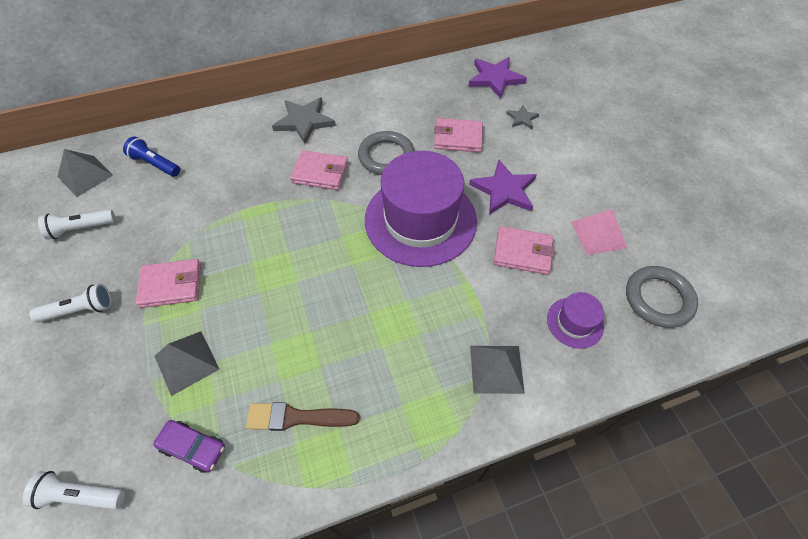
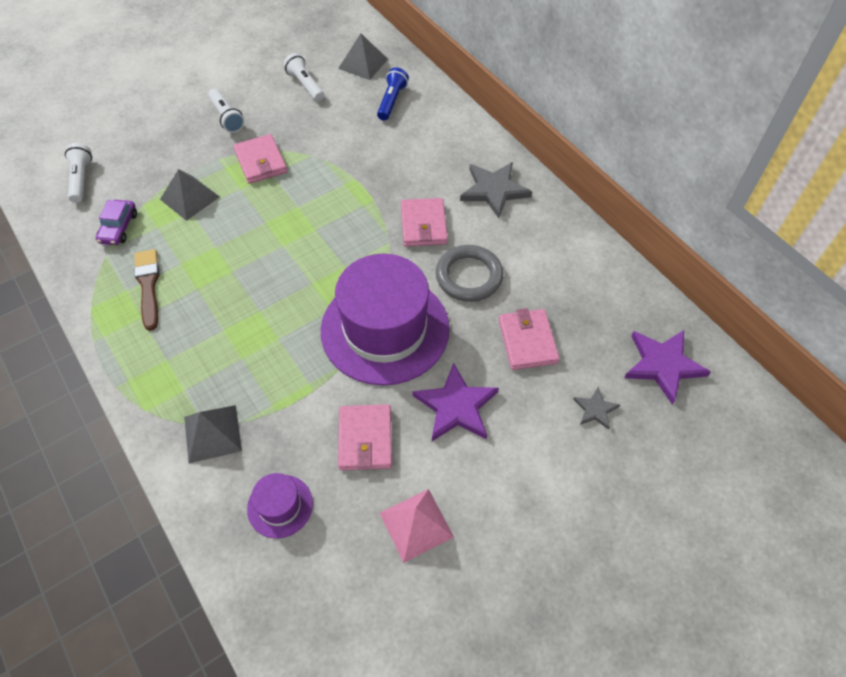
camera: 75 degrees right, 0 degrees up
grey ring [626,266,698,328] -> none

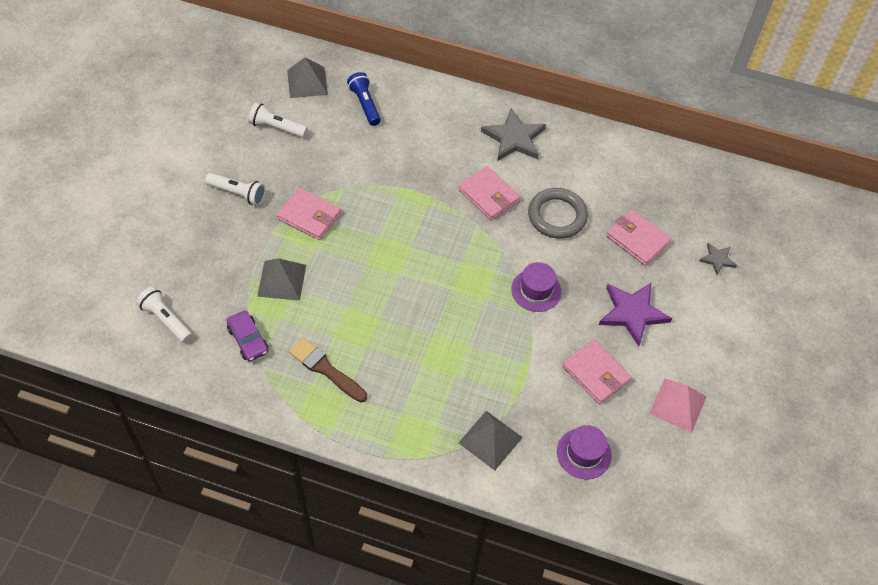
camera: 40 degrees left, 0 degrees up
purple hat [321,254,450,386] -> purple hat [511,262,561,312], size x0.44
purple star [624,330,711,405] -> none

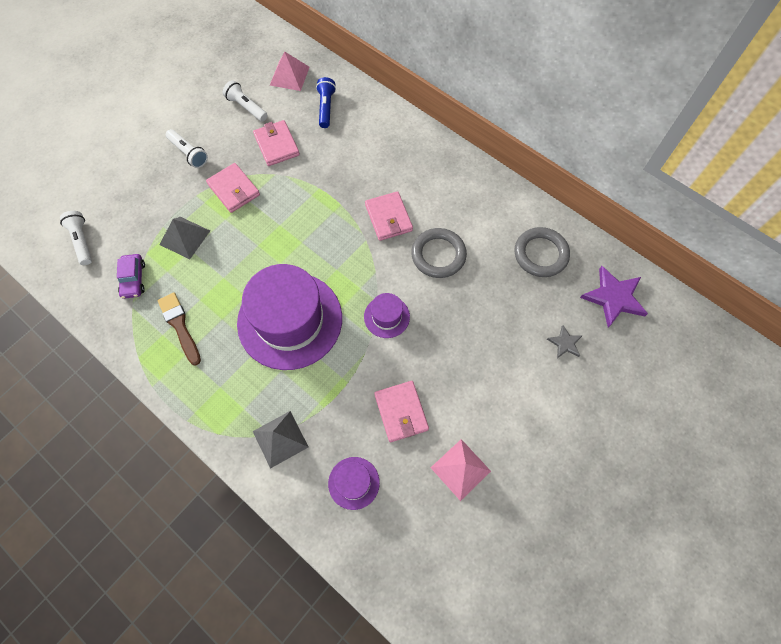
camera: 25 degrees right, 10 degrees up
grey pyramid [287,57,328,98] -> pink pyramid [270,51,310,91]
grey star [481,108,546,161] -> none
purple star [599,283,672,347] -> purple star moved to [580,266,648,328]
pink wallet [606,210,671,266] -> pink wallet moved to [253,120,300,166]
none -> purple hat [237,264,342,370]
none -> grey ring [515,227,570,277]

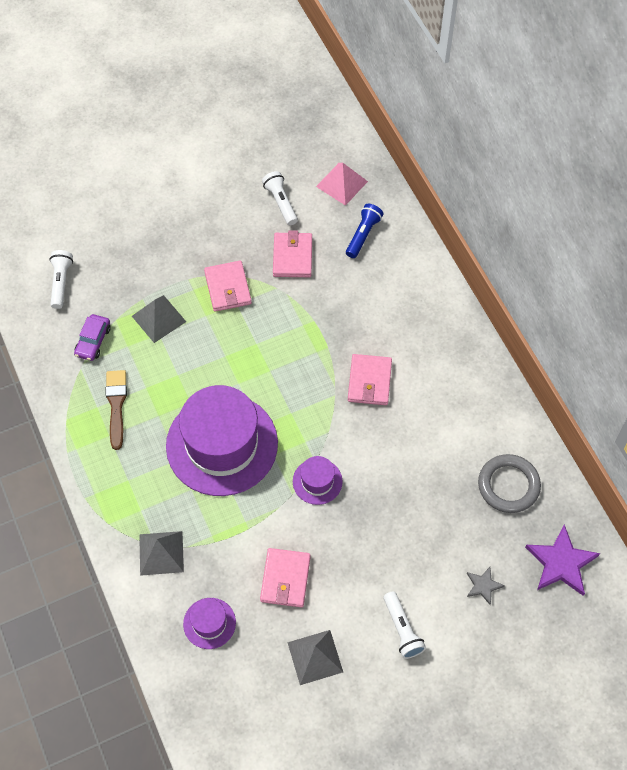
camera: 25 degrees right, 5 degrees down
white flashlight [166,129,208,168] -> white flashlight moved to [383,591,426,659]
grey ring [411,228,467,278] -> none
pink pyramid [431,439,491,501] -> grey pyramid [287,630,343,685]

